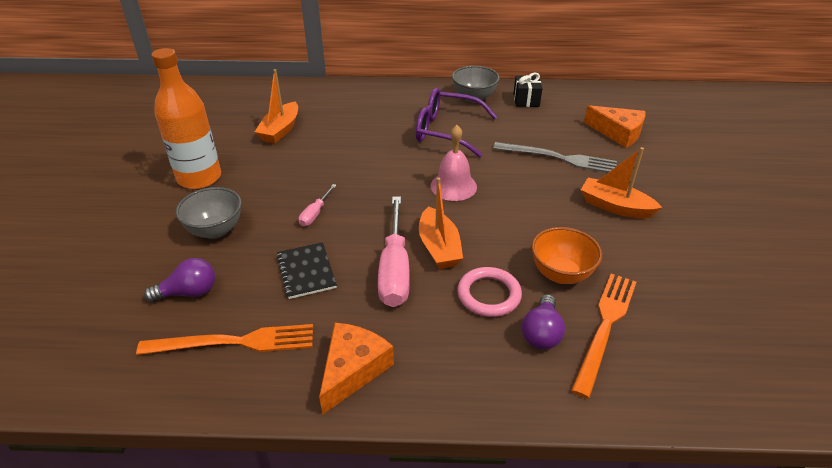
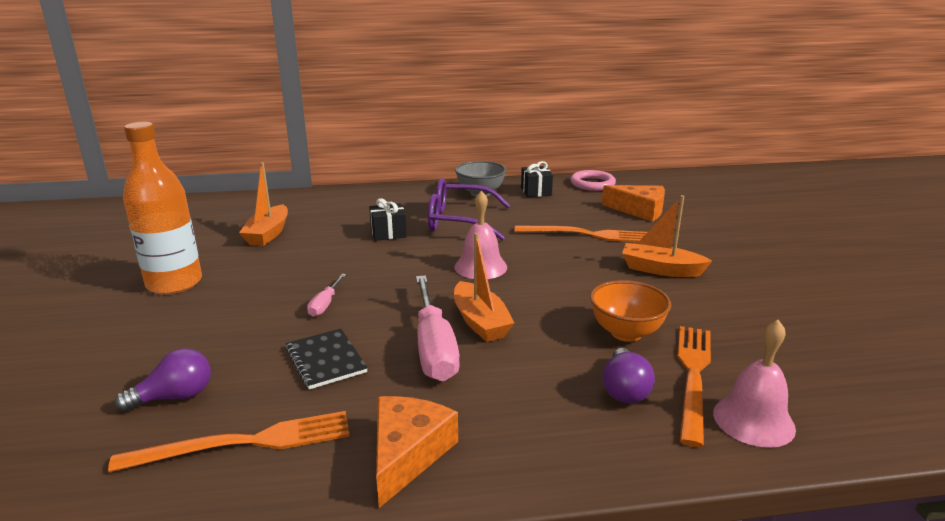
camera: 10 degrees left, 15 degrees down
grey bowl [175,187,242,239] -> none
pink ring [457,267,522,317] -> pink ring moved to [570,170,616,191]
grey fork [493,142,617,173] -> orange fork [515,226,647,242]
none -> black gift [369,198,407,241]
none -> pink bell [713,320,796,448]

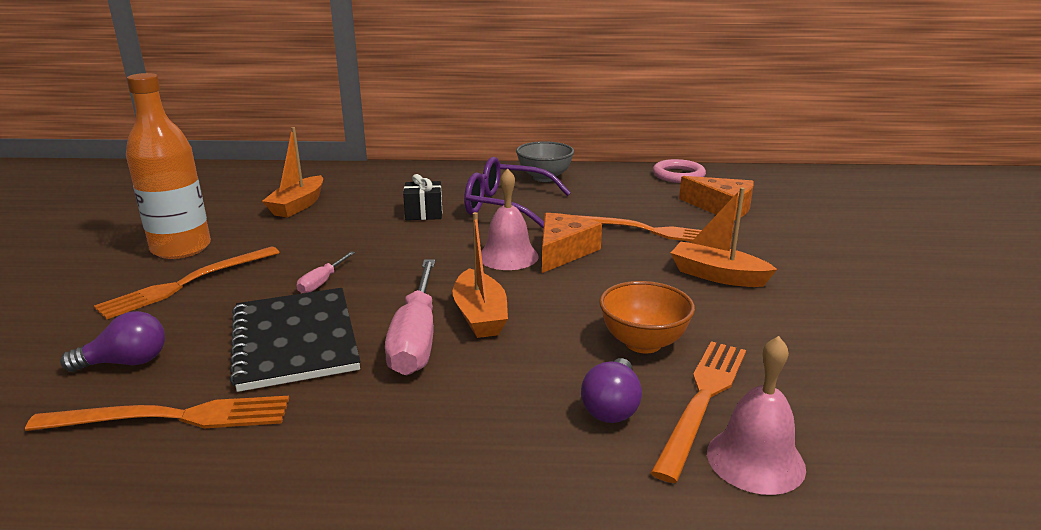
camera: 10 degrees right, 0 degrees up
black notebook [285,329,368,390] -> black notebook [230,288,360,392], size x1.71
orange cheese [376,396,458,508] -> orange cheese moved to [542,213,602,273]
black gift [521,161,553,197] -> none
none -> orange fork [94,246,280,319]

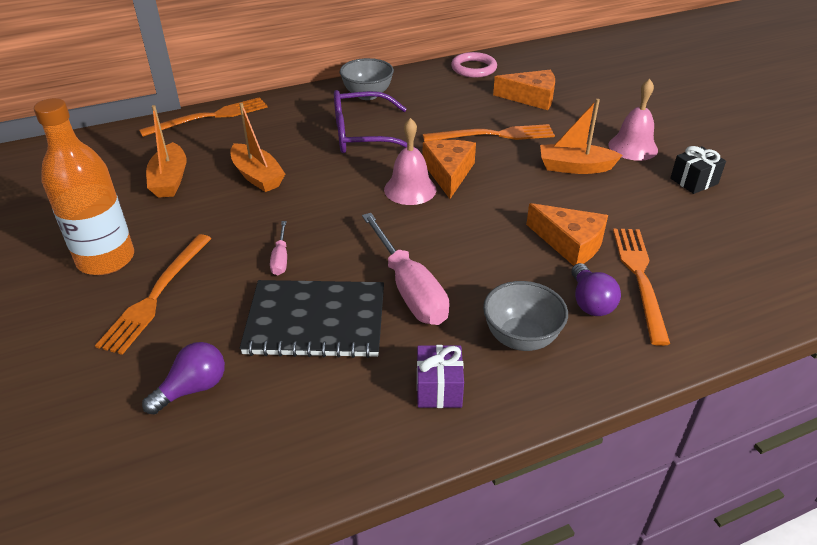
camera: 25 degrees left, 15 degrees up
orange fork [25,396,289,431] -> orange fork moved to [139,97,268,137]
black notebook [230,288,360,392] -> black notebook turned 45 degrees counterclockwise [239,280,384,358]
black gift [403,174,442,220] -> black gift moved to [670,146,726,194]
orange boat [453,212,508,338] -> orange boat moved to [230,103,285,192]
orange bowl [599,281,695,353] -> orange cheese [526,203,608,266]
pink bell [707,336,806,495] -> pink bell moved to [608,79,658,161]
none -> purple gift [417,345,464,408]
none -> grey bowl [483,281,568,351]

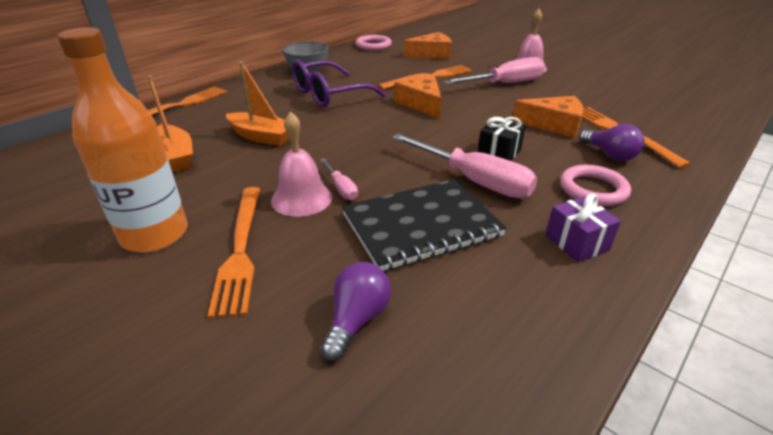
camera: 25 degrees left, 5 degrees down
pink bell [384,118,436,205] -> pink bell moved to [271,111,332,217]
grey bowl [483,281,568,351] -> pink ring [560,165,631,206]
orange boat [540,99,622,174] -> pink screwdriver [443,57,545,85]
black gift [670,146,726,194] -> black gift moved to [478,117,526,161]

